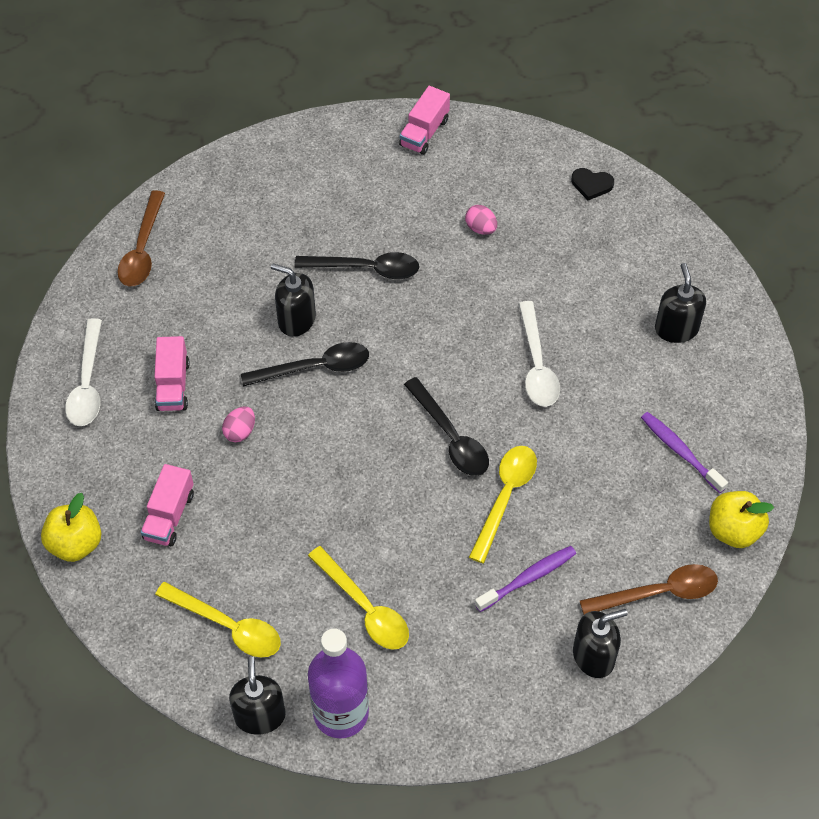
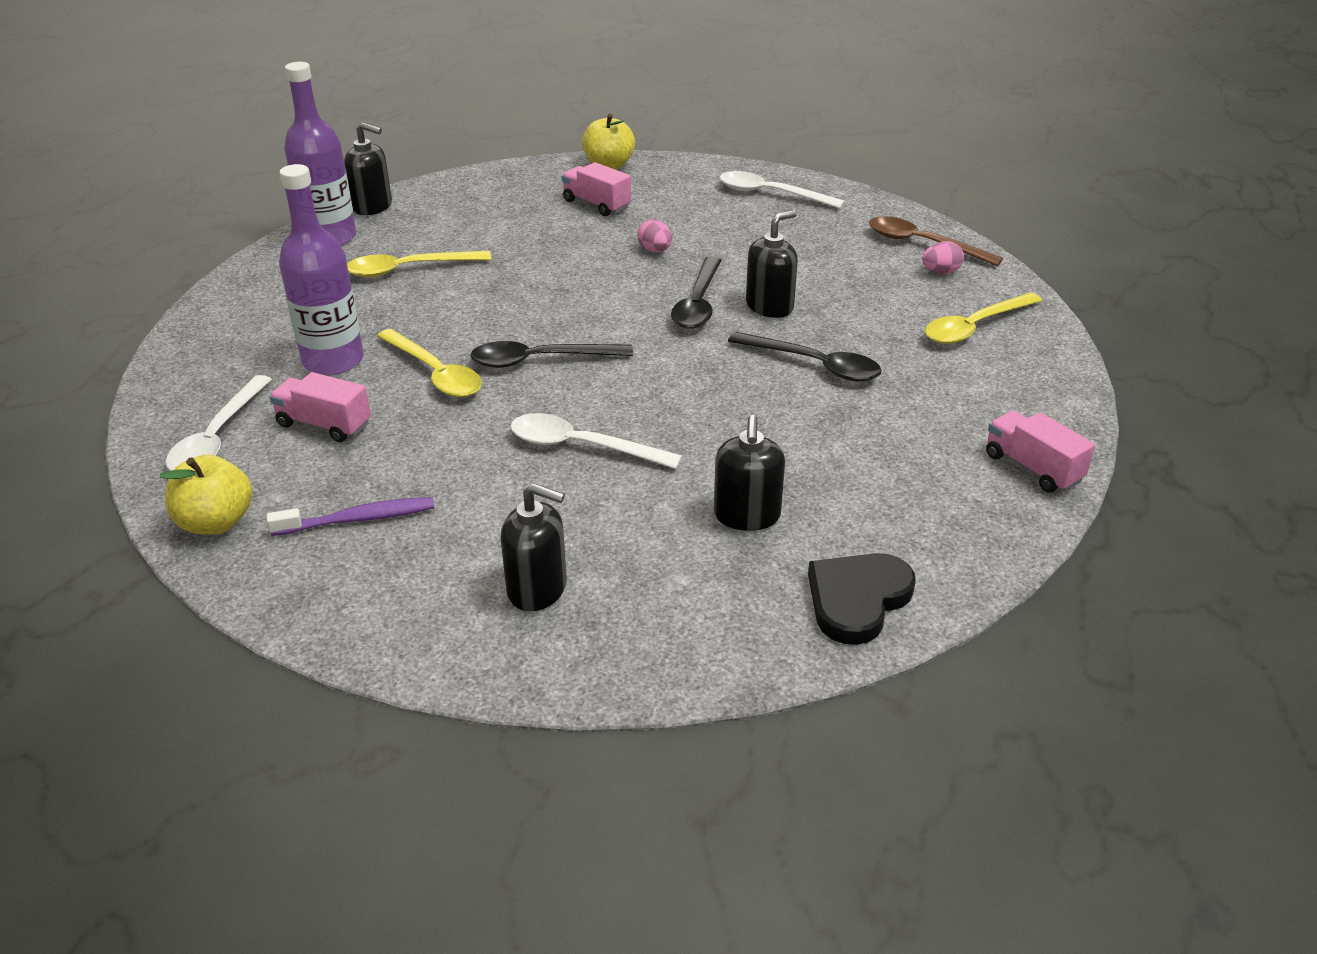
camera: 115 degrees right, 20 degrees down
pink truck [154,336,190,411] -> pink truck moved to [269,372,371,442]
yellow spoon [155,582,281,658] -> yellow spoon moved to [925,292,1042,344]
black spoon [295,252,419,279] -> black spoon turned 90 degrees counterclockwise [728,332,882,381]
pink egg [465,205,497,235] -> pink egg moved to [922,241,964,274]
purple toothbrush [475,546,576,612] -> purple bottle [279,164,364,375]
black heart [571,168,614,200] -> black heart [808,553,916,645], size x1.68
black soap dispenser [573,609,628,678] -> black soap dispenser moved to [714,415,785,531]
brown spoon [580,564,718,615] -> white spoon [166,375,272,471]

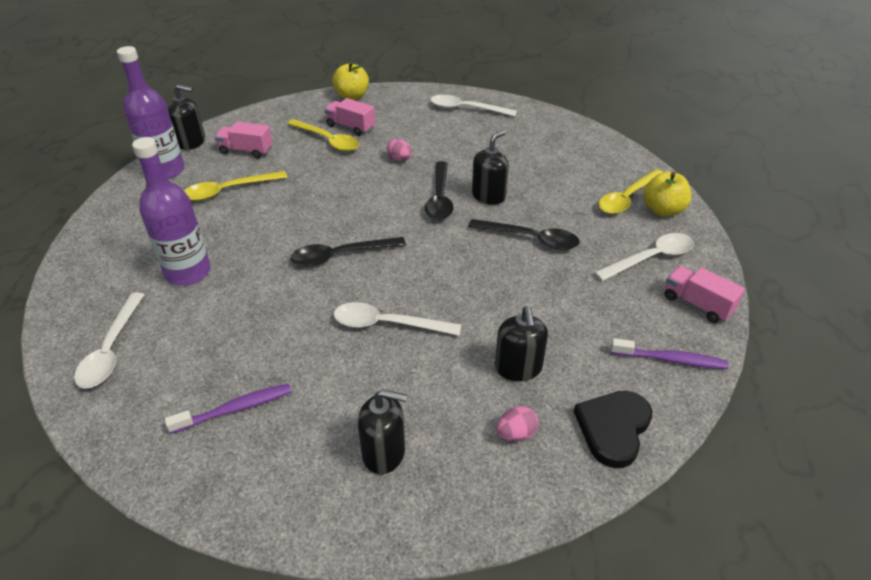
camera: 10 degrees left, 5 degrees up
yellow apple [160,455,252,535] -> yellow apple moved to [643,171,691,216]
pink truck [269,372,371,442] -> pink truck moved to [215,122,272,159]
yellow spoon [377,329,482,397] -> yellow spoon moved to [287,119,359,152]
brown spoon [869,216,1003,266] -> none
pink egg [922,241,964,274] -> pink egg moved to [497,406,538,441]
none -> white spoon [594,233,694,281]
none -> purple toothbrush [611,338,728,369]

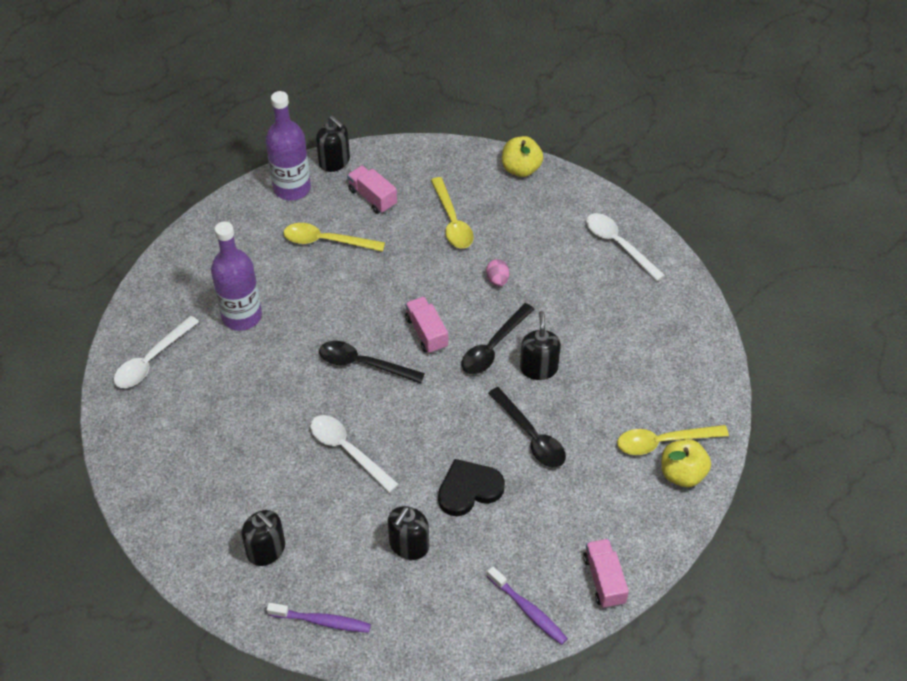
camera: 35 degrees right, 10 degrees up
purple toothbrush [165,384,292,434] -> purple toothbrush moved to [267,603,371,633]
pink truck [324,98,375,136] -> pink truck moved to [405,296,448,354]
black soap dispenser [472,130,509,205] -> black soap dispenser turned 75 degrees counterclockwise [520,311,561,380]
pink egg [497,406,538,441] -> none
black heart [574,391,652,468] -> black heart moved to [438,459,505,516]
white spoon [594,233,694,281] -> none

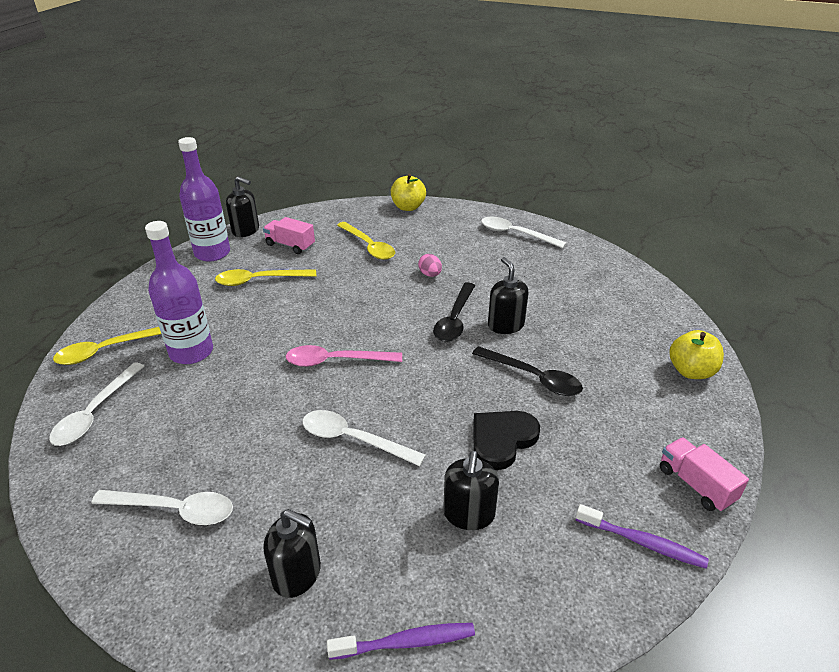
camera: 20 degrees left, 15 degrees down
black spoon [319,341,425,383] -> pink spoon [286,345,402,367]
pink truck [405,296,448,354] -> none
yellow spoon [617,425,729,455] -> yellow spoon moved to [53,327,161,365]
none -> white spoon [91,490,233,525]

